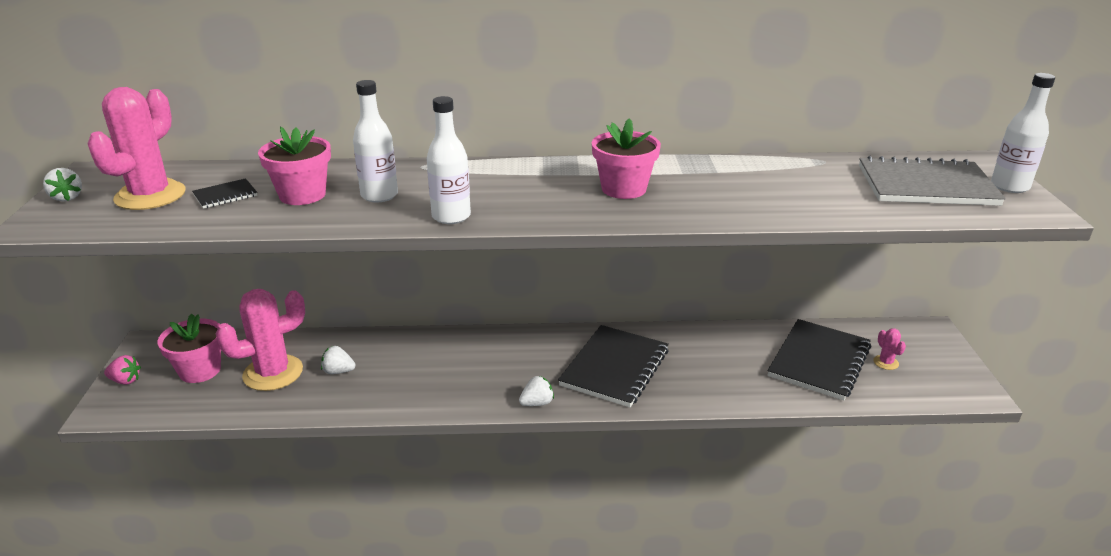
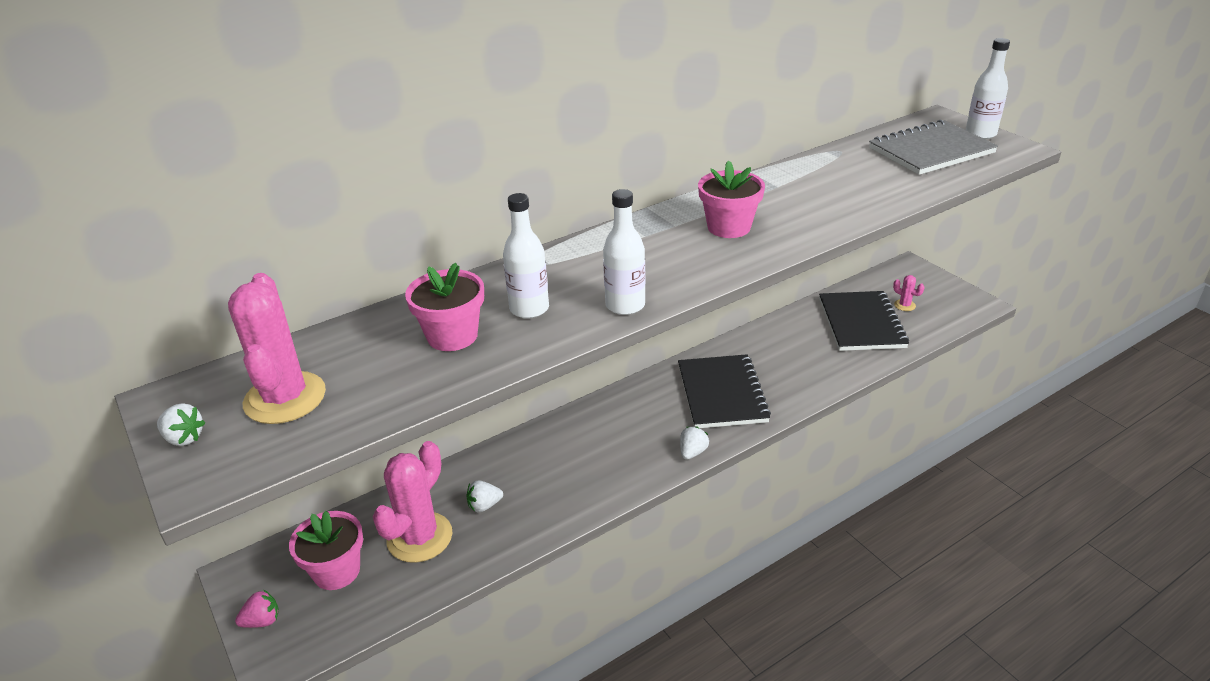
camera: 30 degrees left, 5 degrees up
black notebook [192,178,257,209] -> none

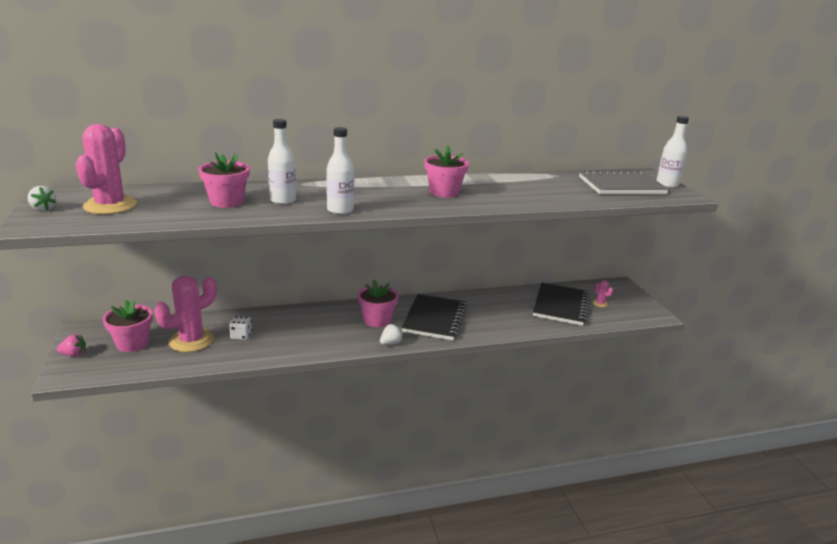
camera: 15 degrees right, 10 degrees down
white strawberry [467,480,503,512] -> white dice [229,316,252,340]
none -> pink flower pot [357,280,399,327]

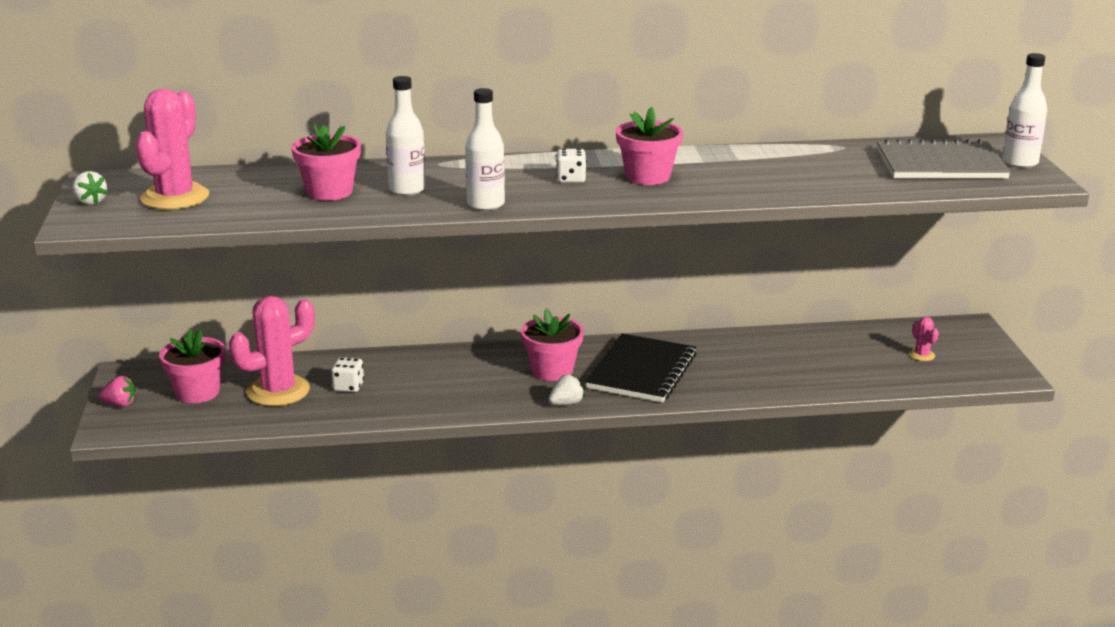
camera: 10 degrees right, 0 degrees up
black notebook [533,283,590,326] -> none
none -> white dice [556,149,586,183]

